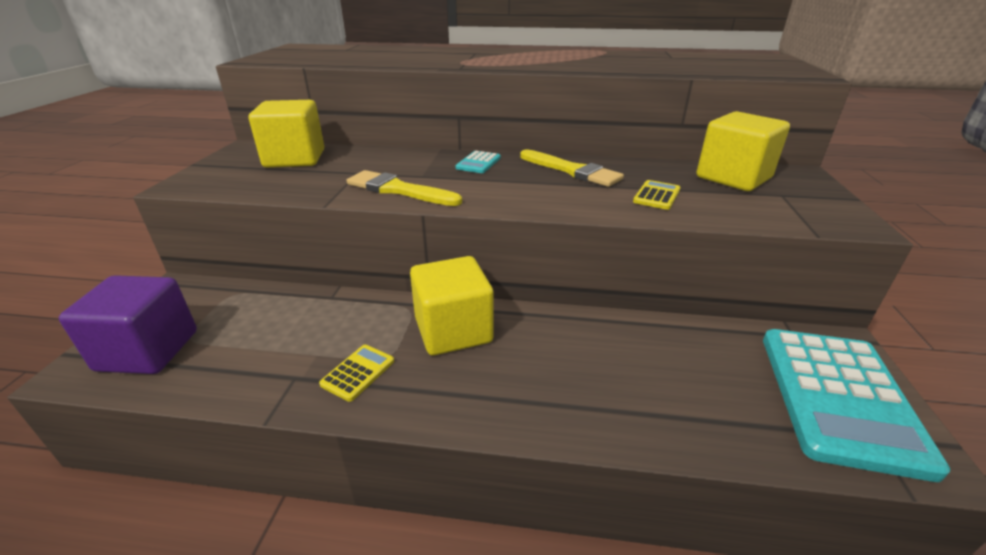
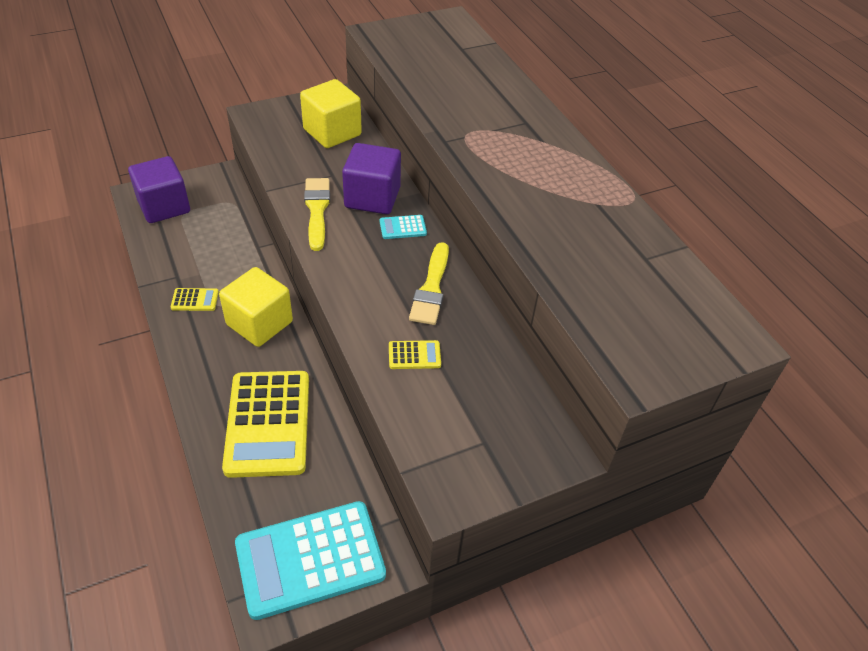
camera: 55 degrees right, 15 degrees up
yellow cube [697,111,790,191] -> none
none -> yellow calculator [222,371,309,478]
none -> purple cube [342,143,401,214]

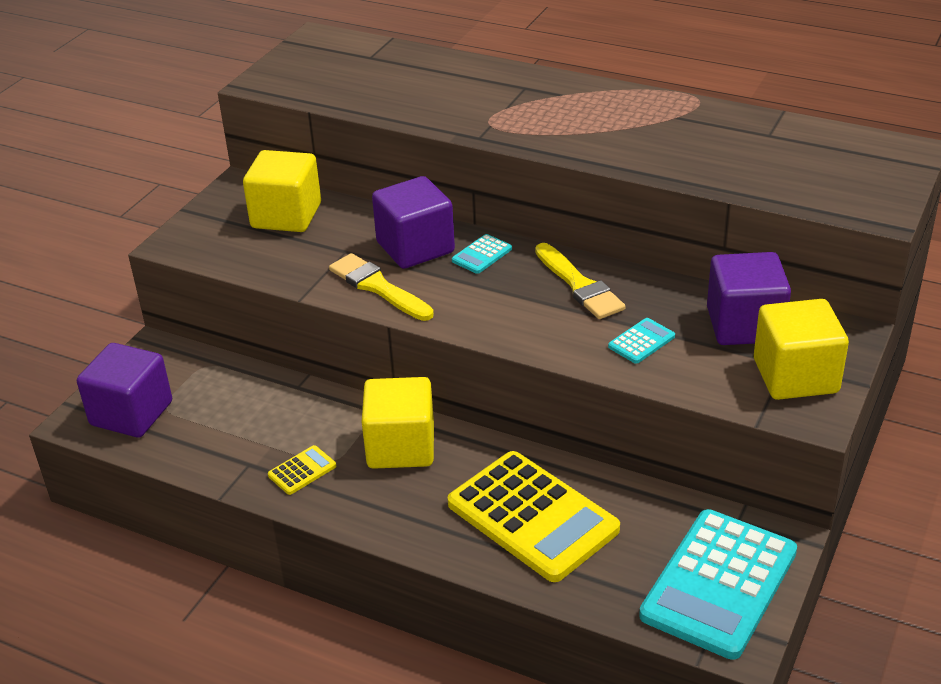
camera: 35 degrees left, 10 degrees down
yellow calculator [389,340,441,369] -> turquoise calculator [608,318,675,364]
none -> purple cube [707,252,791,345]
none -> yellow cube [754,299,849,400]

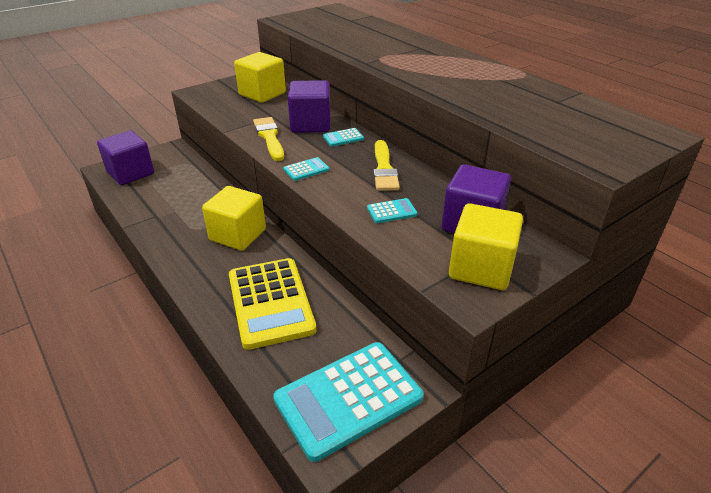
camera: 25 degrees right, 0 degrees up
yellow calculator [268,445,336,495] -> none
none -> turquoise calculator [284,157,329,181]

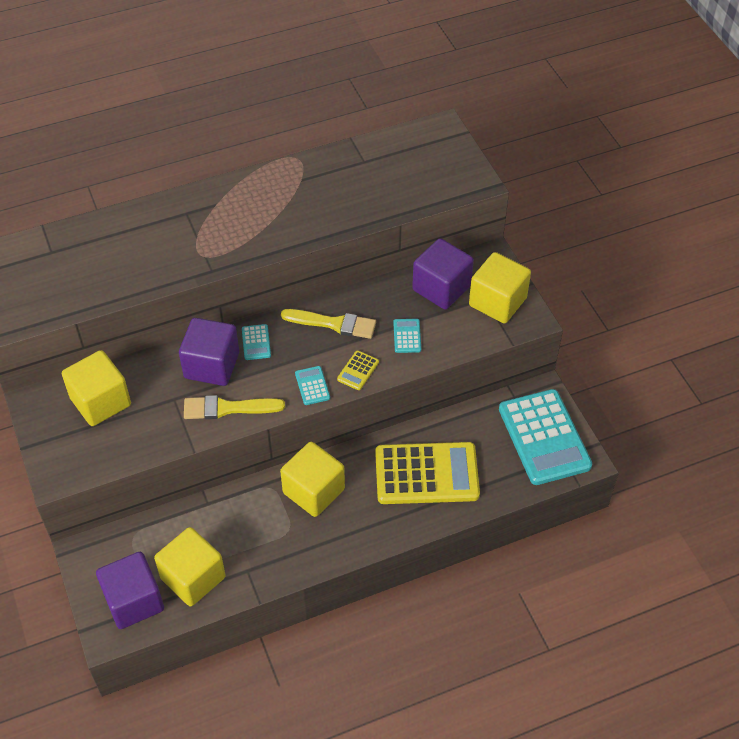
camera: 75 degrees left, 15 degrees up
none -> yellow cube [154,527,225,606]
none -> yellow calculator [337,350,379,390]

